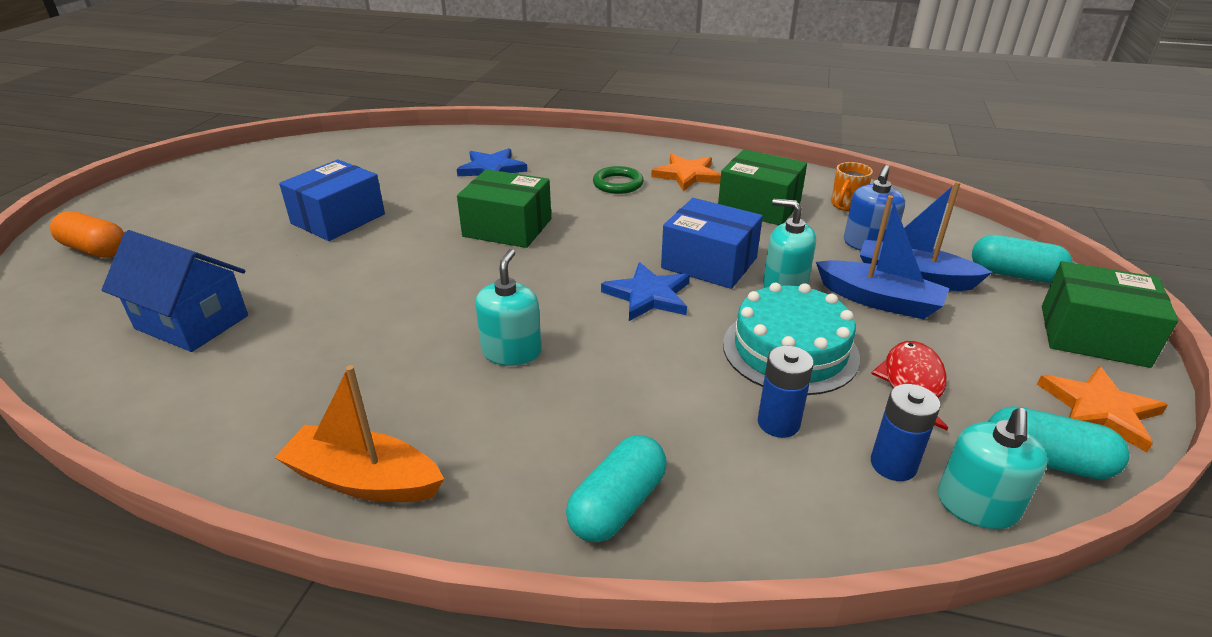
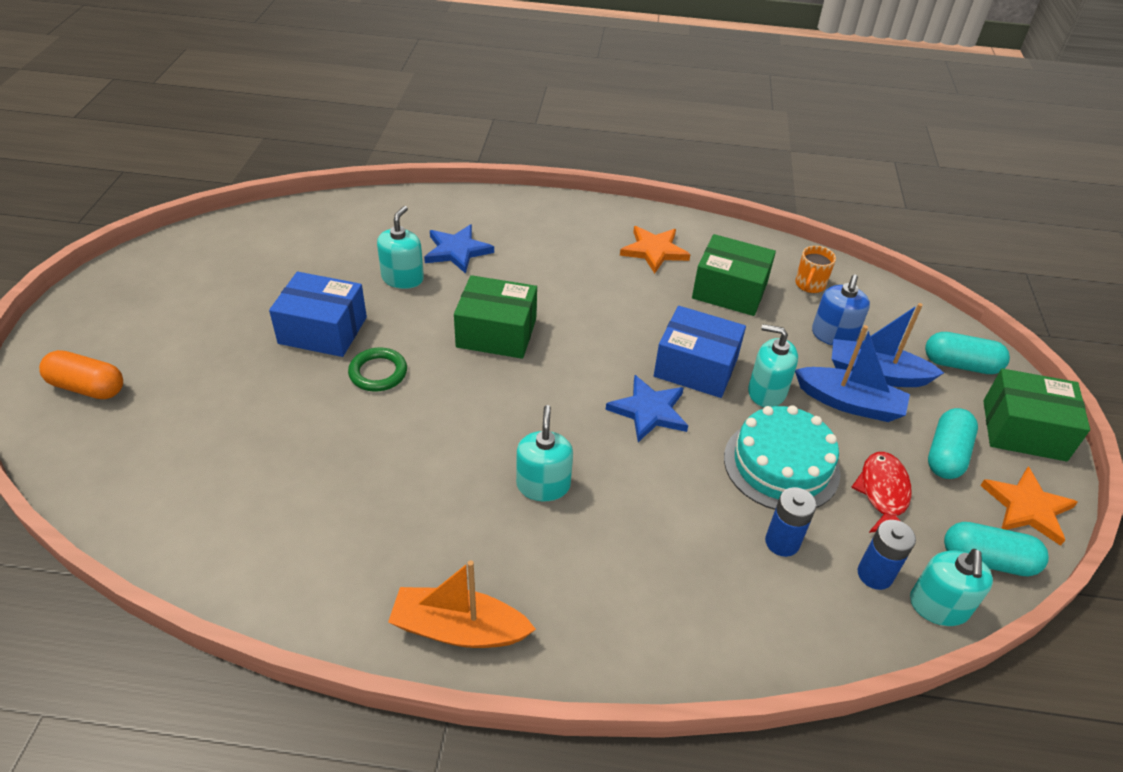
camera: 10 degrees left, 10 degrees up
blue house [102,230,248,352] -> none
blue box [279,160,385,241] -> blue box turned 75 degrees clockwise [269,272,367,357]
turquoise capsule [566,435,667,542] -> turquoise capsule moved to [928,408,978,479]
green ring [593,166,644,194] -> green ring moved to [348,347,407,392]
none -> turquoise soap dispenser [377,206,424,289]

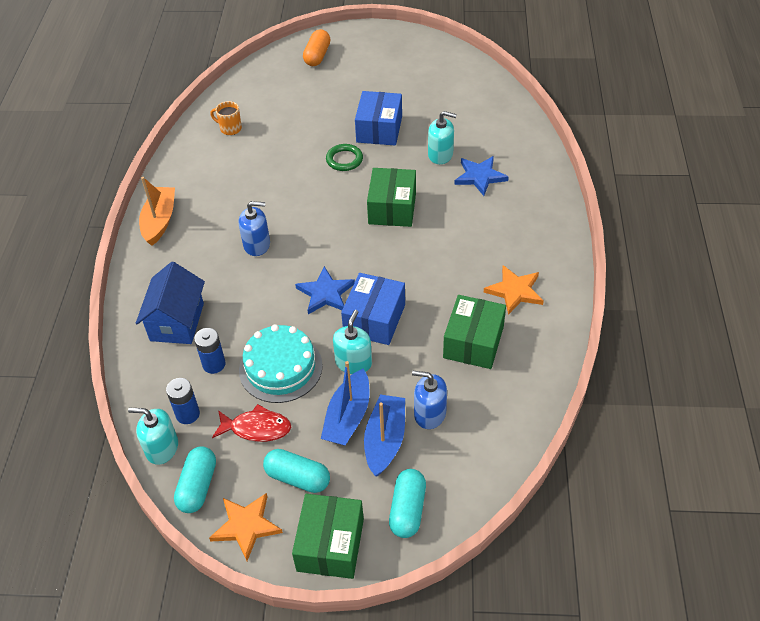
camera: 90 degrees right, 5 degrees up
turquoise soap dispenser [516,405,573,501] -> blue soap dispenser [239,201,270,256]
orange mug [795,246,836,293] -> orange mug moved to [210,101,242,135]
none -> blue house [136,262,205,344]

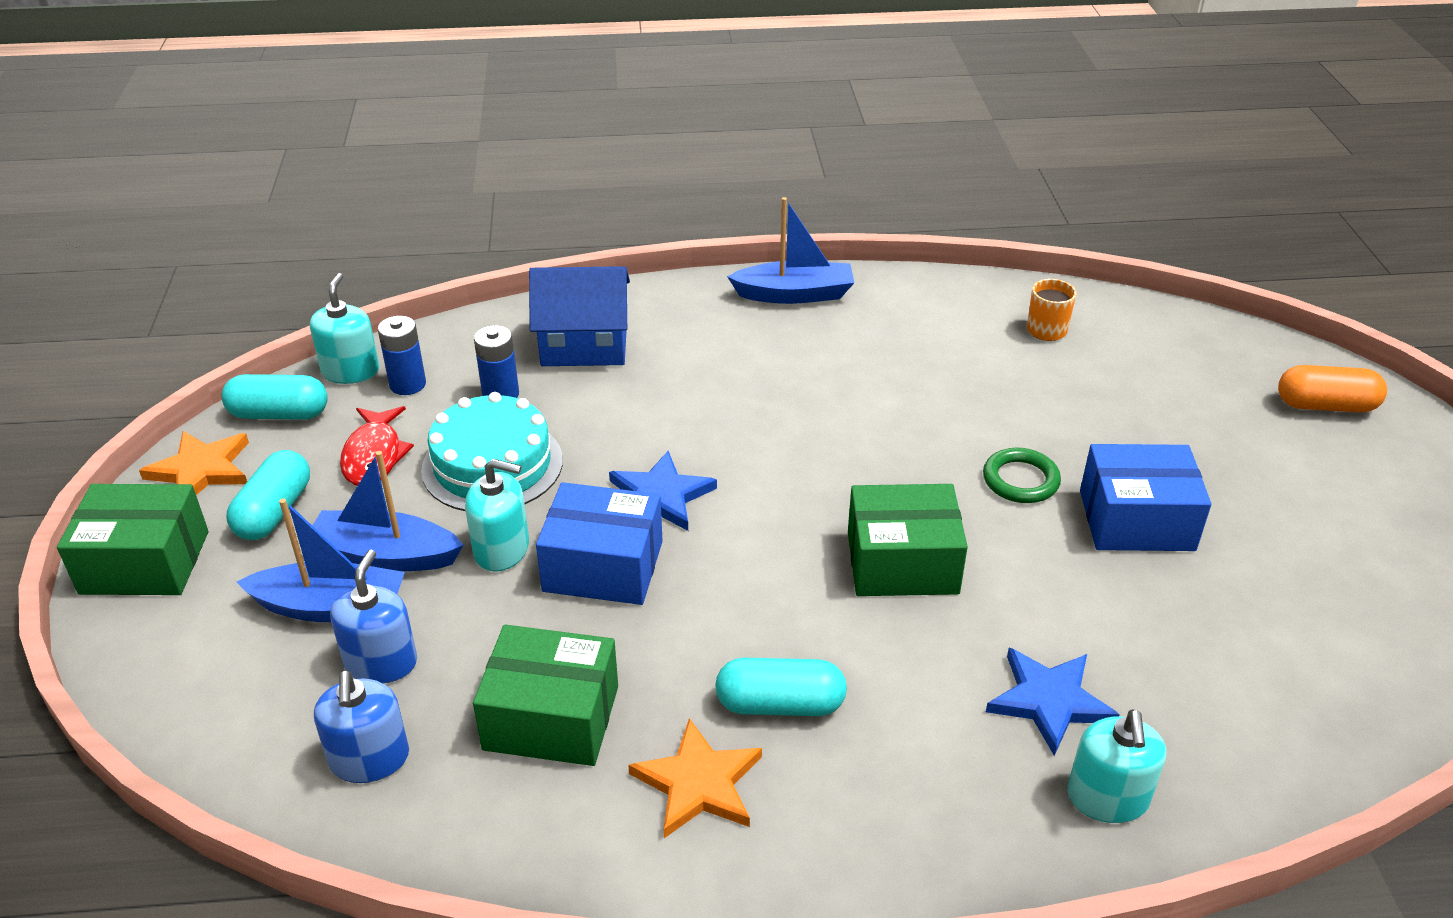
camera: 80 degrees right, 10 degrees down
orange boat [139,177,175,246] -> blue boat [727,197,855,304]
blue soap dispenser [239,201,270,256] -> blue soap dispenser moved to [314,671,409,783]
turquoise capsule [389,469,426,538] -> turquoise capsule moved to [715,658,847,716]
turquoise soap dispenser [428,111,457,164] -> turquoise soap dispenser moved to [1067,709,1166,823]

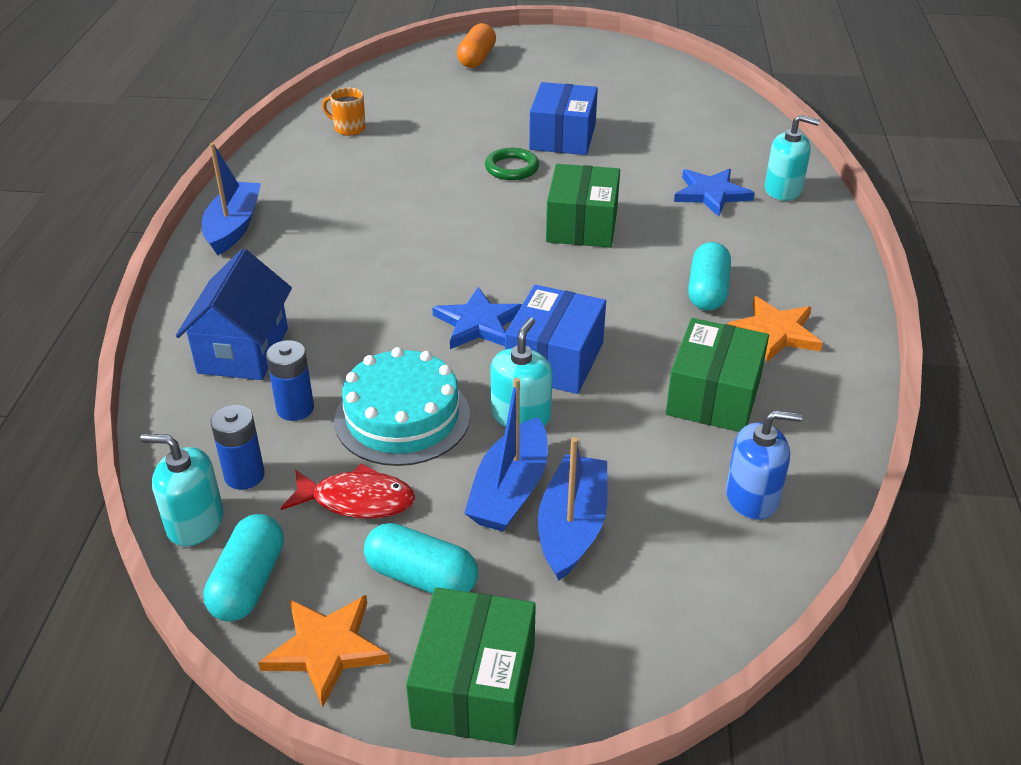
camera: 80 degrees left, 0 degrees up
blue soap dispenser [330,550,417,684] -> none

